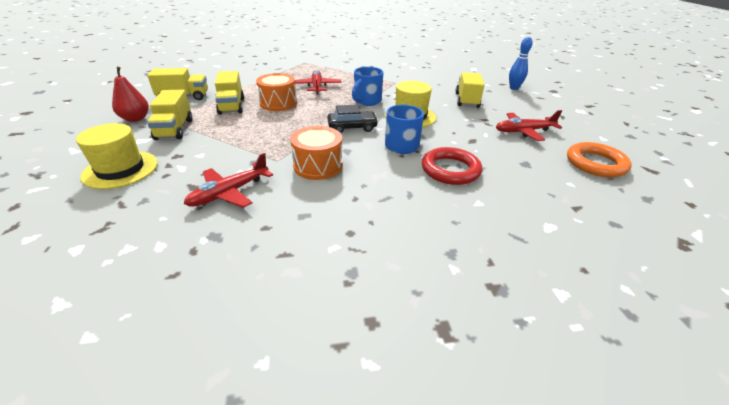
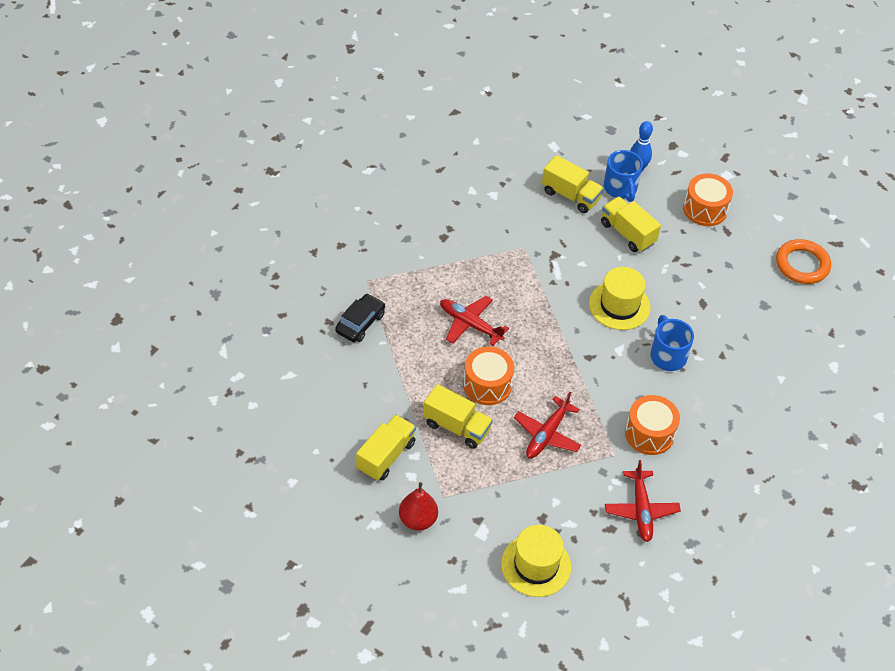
camera: 50 degrees left, 15 degrees up
yellow truck [147,90,192,140] -> yellow truck moved to [542,155,604,213]
black car [327,105,378,133] -> black car moved to [335,293,385,342]
blue mug [352,67,383,106] -> blue mug moved to [604,150,643,202]
red ring [422,147,482,185] -> none
red plane [496,110,562,141] -> red plane moved to [514,392,581,458]
none -> orange drum [683,173,733,226]

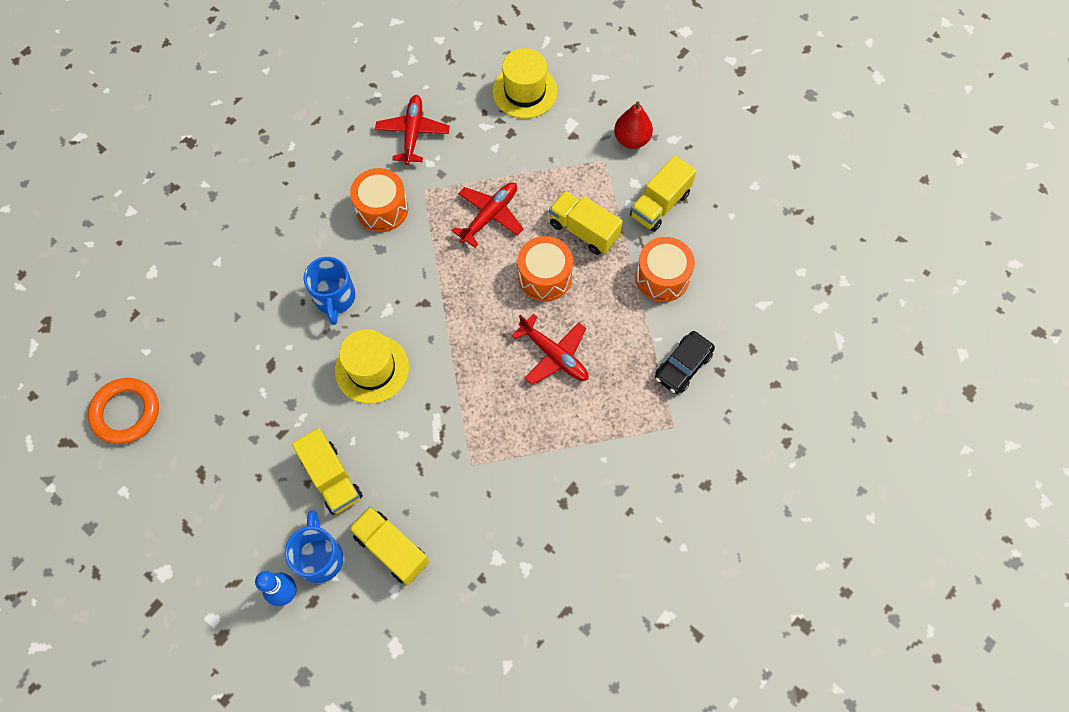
camera: 170 degrees left, 15 degrees up
orange drum [683,173,733,226] -> orange drum moved to [635,237,695,302]

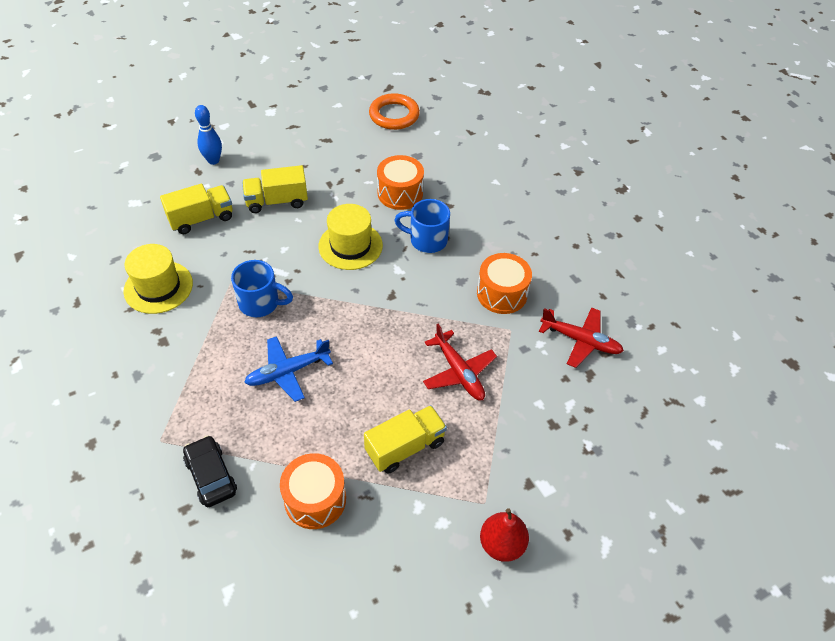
camera: 110 degrees right, 15 degrees down
blue mug [285,510,344,583] -> blue mug moved to [231,260,293,317]
yellow hat [492,48,558,119] -> yellow hat moved to [123,244,193,314]
red plane [511,314,589,385] -> blue plane [244,336,333,402]
orange drum [518,236,573,301] -> orange drum moved to [377,155,424,210]
yellow truck [630,155,697,232] -> none

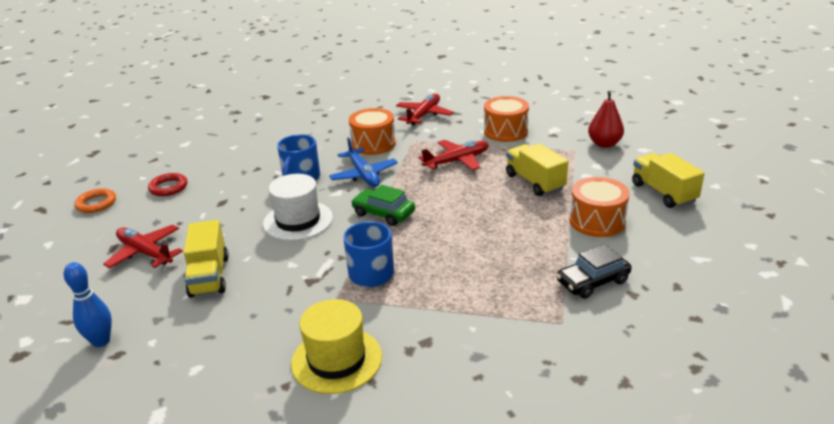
camera: 85 degrees left, 20 degrees down
yellow truck [160,184,233,234] -> yellow truck moved to [632,153,705,208]
blue plane [244,336,333,402] -> blue plane moved to [329,137,398,187]
yellow hat [318,204,383,270] -> white hat [263,174,333,241]
orange ring [369,93,420,130] -> orange ring [74,188,116,213], size x0.65
orange drum [377,155,424,210] -> orange drum moved to [484,96,529,142]
none -> red plane [103,225,183,268]
none -> red ring [148,173,188,196]
none -> green car [351,185,415,226]

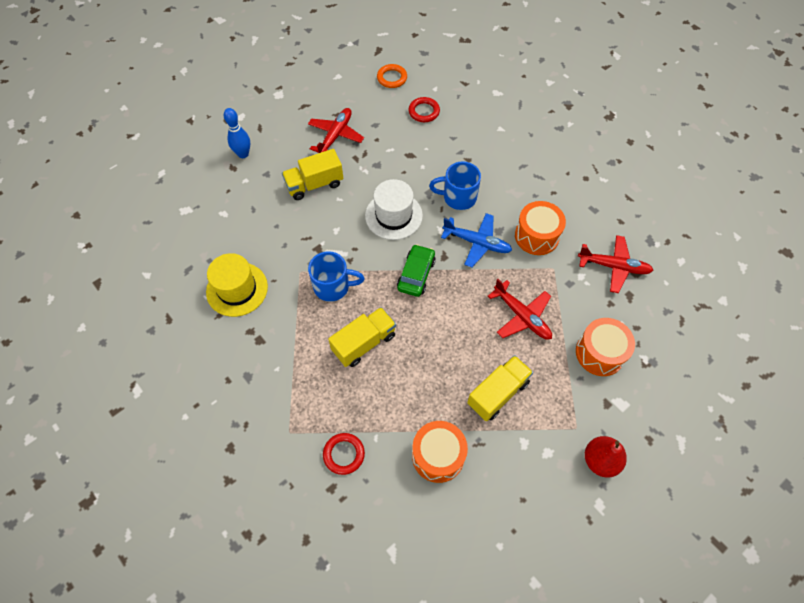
camera: 75 degrees right, 30 degrees up
blue plane [329,137,398,187] -> blue plane turned 120 degrees counterclockwise [441,213,512,267]
black car [556,244,632,299] -> red ring [323,433,365,475]
yellow truck [632,153,705,208] -> yellow truck moved to [328,307,396,367]

